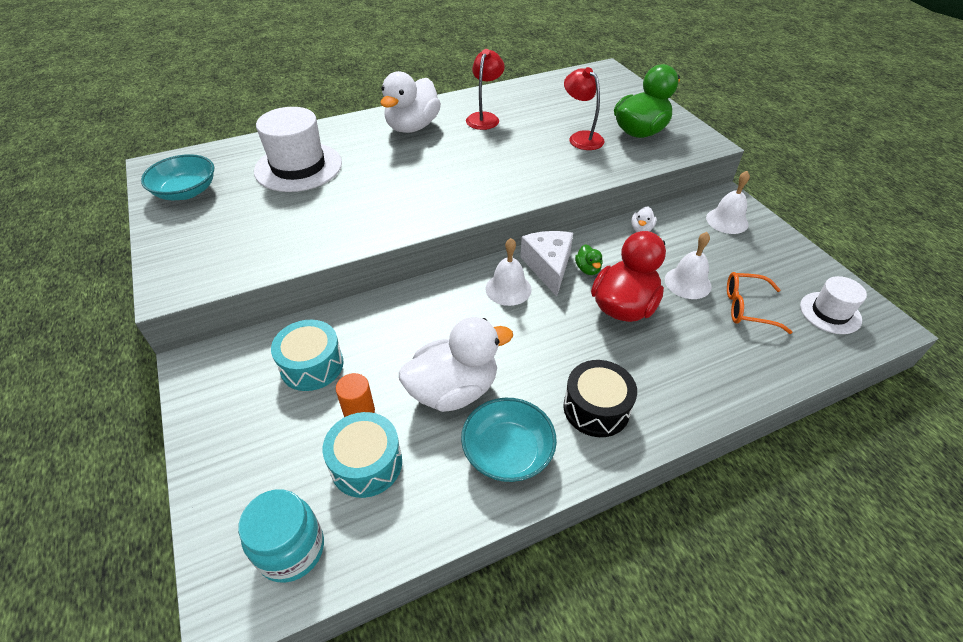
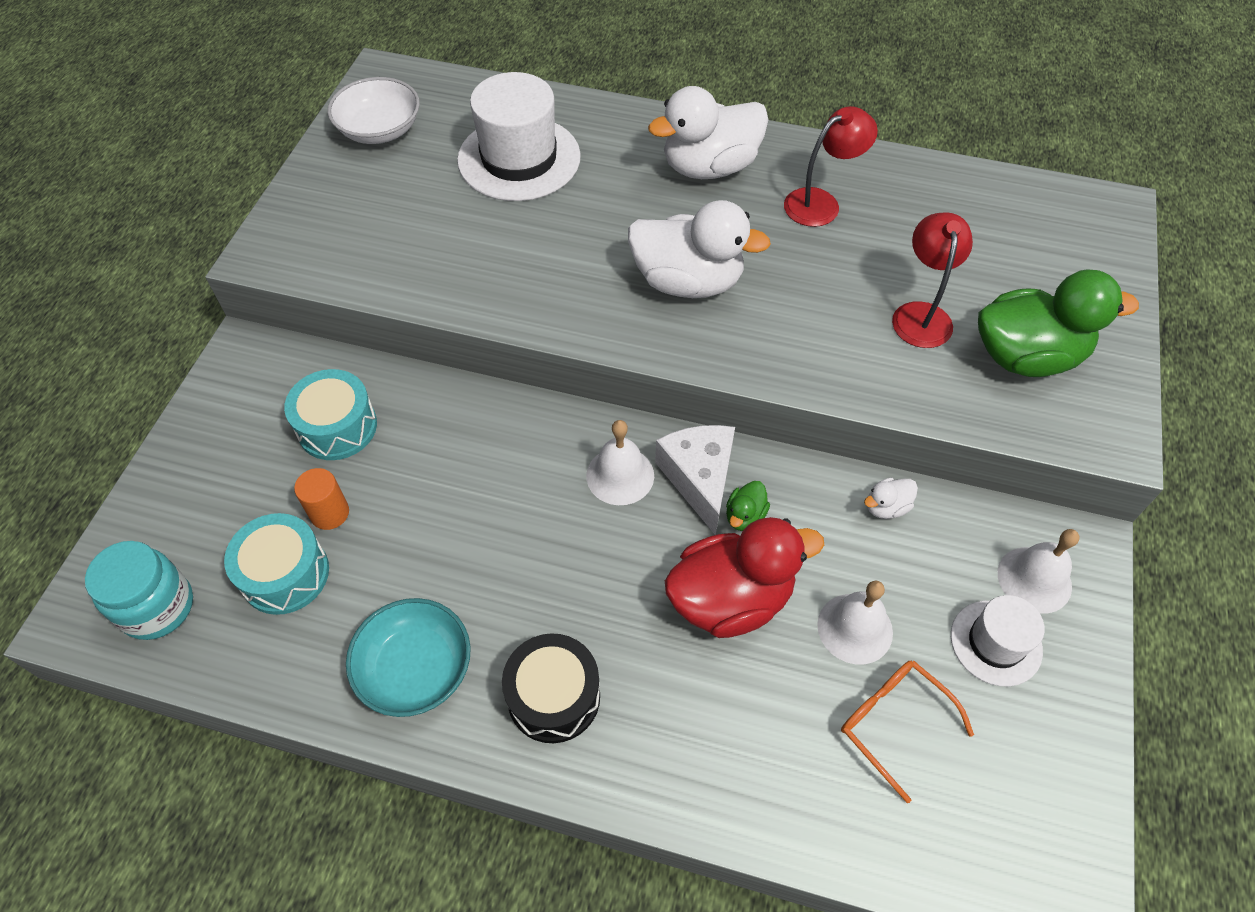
camera: 40 degrees right, 10 degrees up
turquoise bowl [141,154,214,200] -> white bowl [328,77,420,144]
white duck [399,317,513,412] -> white duck moved to [628,200,771,298]
white cheese [520,231,573,296] -> white cheese turned 45 degrees counterclockwise [655,425,735,535]
white hat [800,276,867,334] -> white hat moved to [951,595,1045,686]

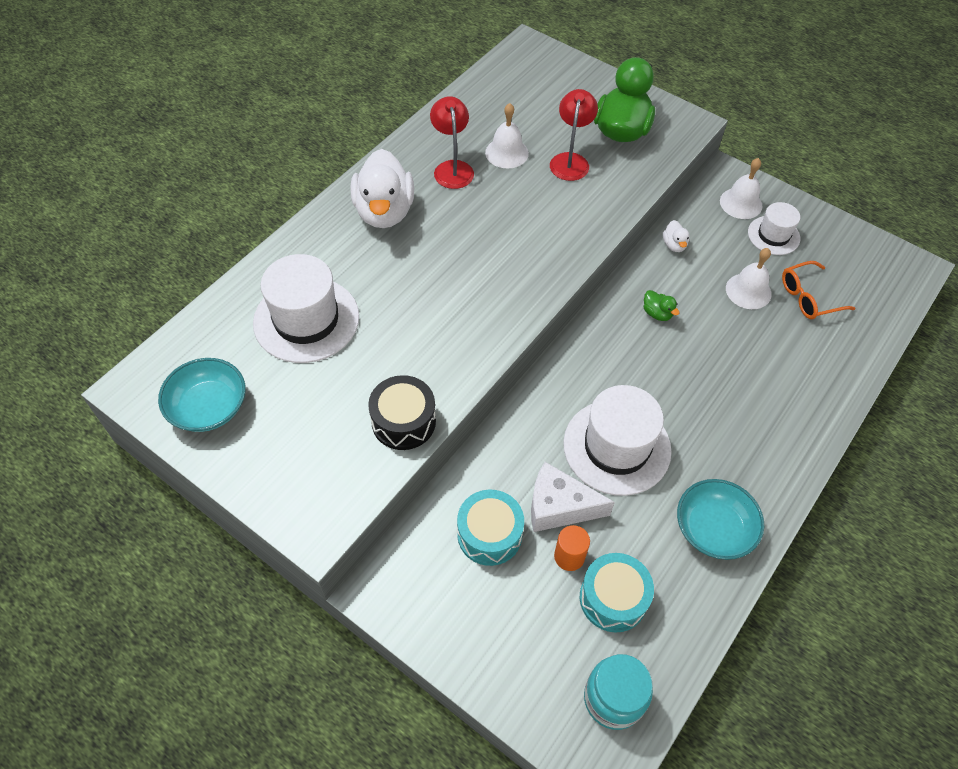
camera: 70 degrees left, 0 degrees up
white bowl [328,77,420,144] -> turquoise bowl [158,358,246,432]
black drum [502,633,600,743] -> black drum moved to [368,375,436,450]
white bell [586,420,654,505] -> white bell moved to [485,103,529,168]
white duck [628,200,771,298] -> none
white cheese [655,425,735,535] -> white cheese moved to [531,462,615,532]
red duck [665,517,824,638] -> none
red lamp [892,212,973,348] -> red lamp turned 75 degrees clockwise [550,89,598,181]
none -> white hat [563,385,672,496]

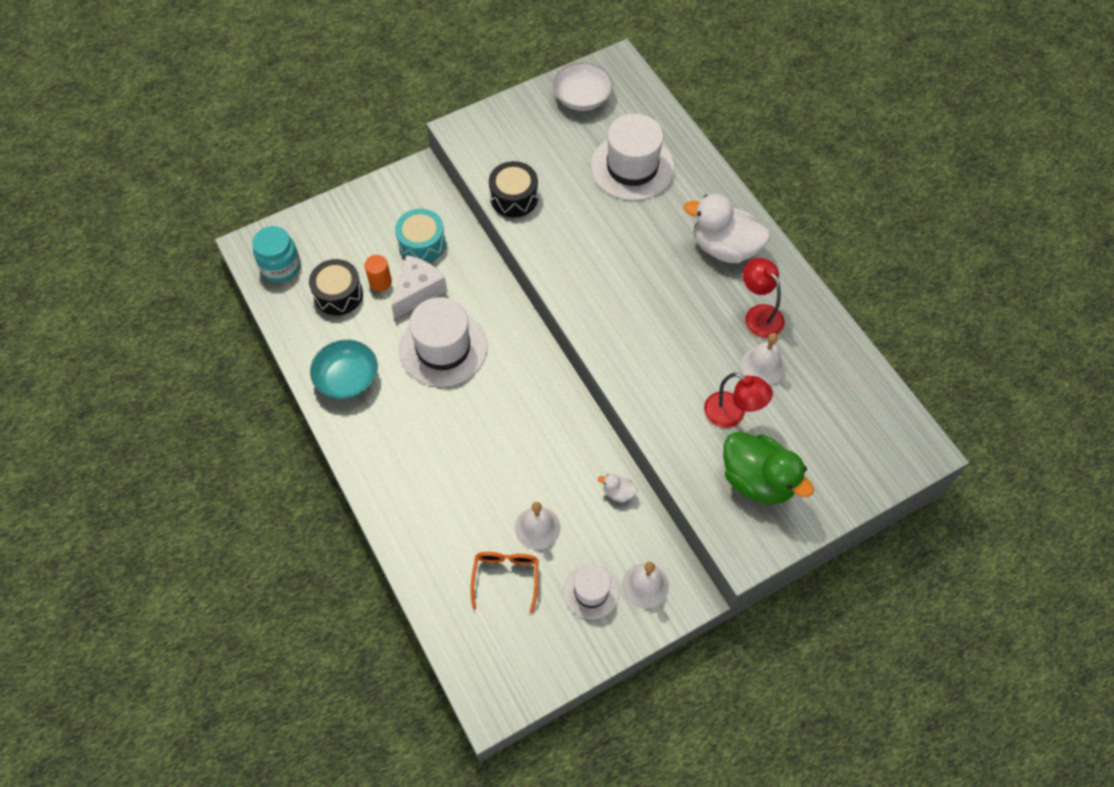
camera: 115 degrees right, 5 degrees up
turquoise bowl [158,358,246,432] -> white bowl [552,62,613,111]
red lamp [430,96,474,189] -> red lamp turned 135 degrees counterclockwise [743,258,784,338]
turquoise drum [580,553,654,633] -> black drum [309,259,363,315]
green duck [644,290,679,321] -> none

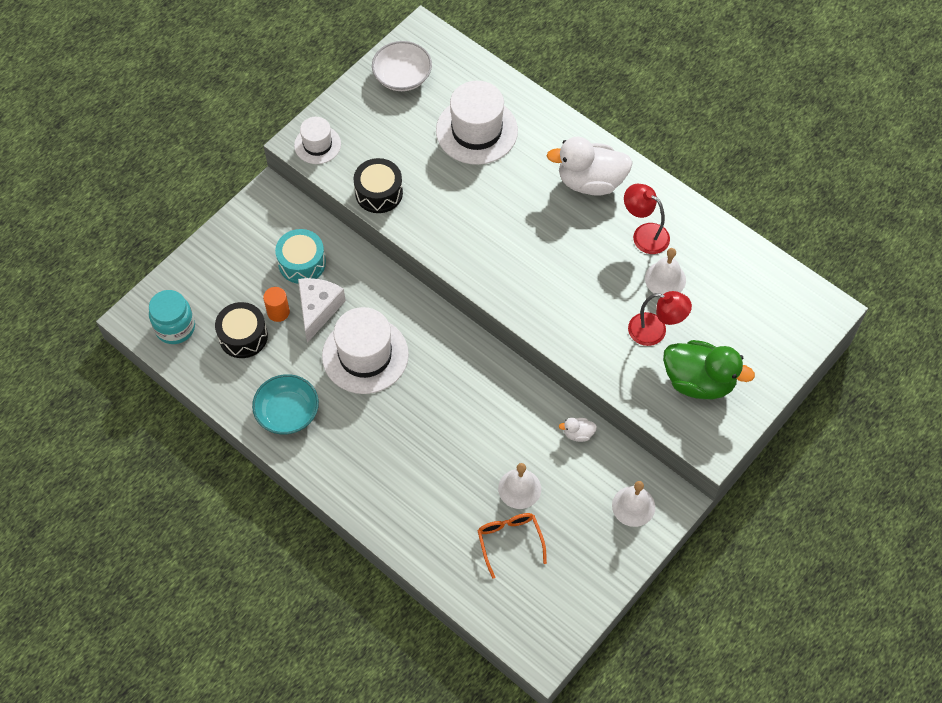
camera: 20 degrees left, 0 degrees up
white hat [563,565,619,619] -> white hat moved to [294,117,341,164]

